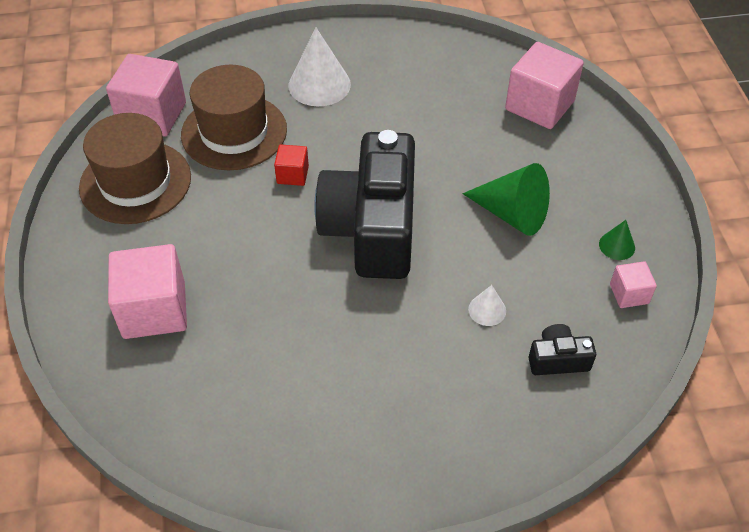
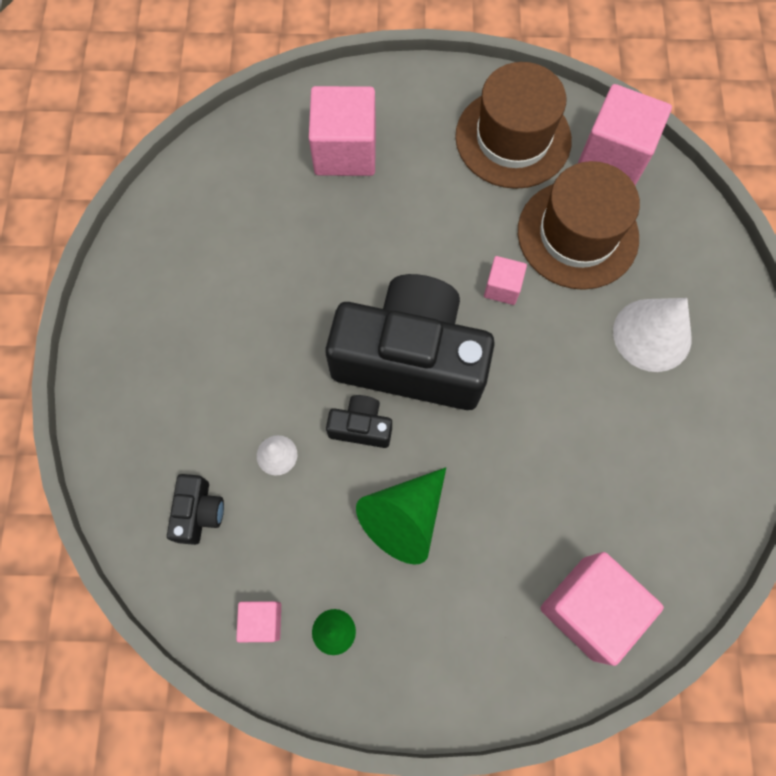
camera: 100 degrees right, 20 degrees up
red cube [274,144,309,186] -> pink cube [484,256,527,305]
none -> black camera [326,395,392,448]

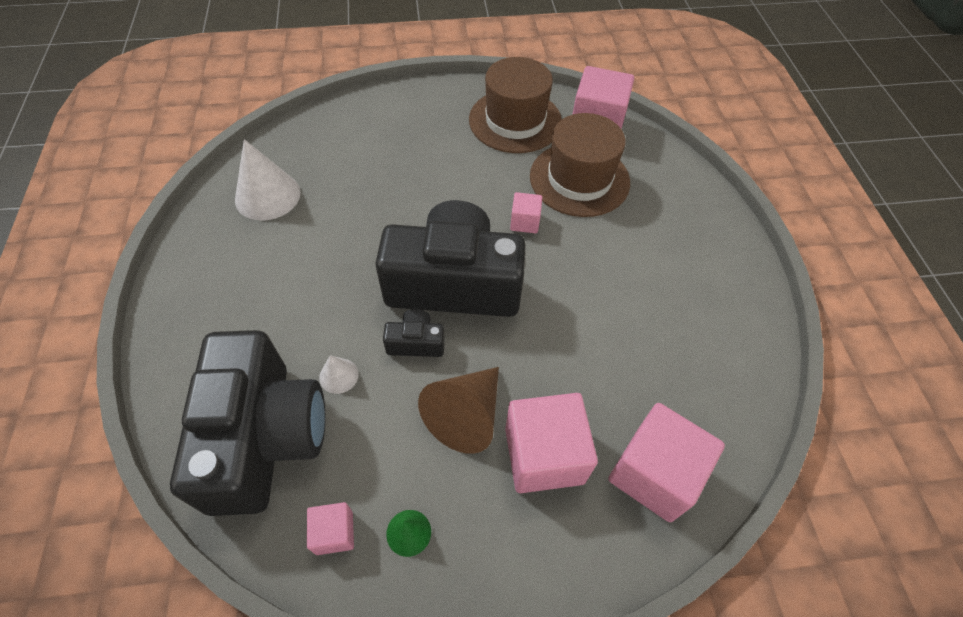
camera: 10 degrees left, 15 degrees down
black camera [167,474,224,545] -> black camera [170,330,325,516], size x2.46
pink cube [309,86,376,176] -> pink cube moved to [505,393,598,493]
green cone [356,467,446,565] -> brown cone [418,367,499,454]
white cone [613,298,692,372] -> white cone moved to [235,139,301,221]

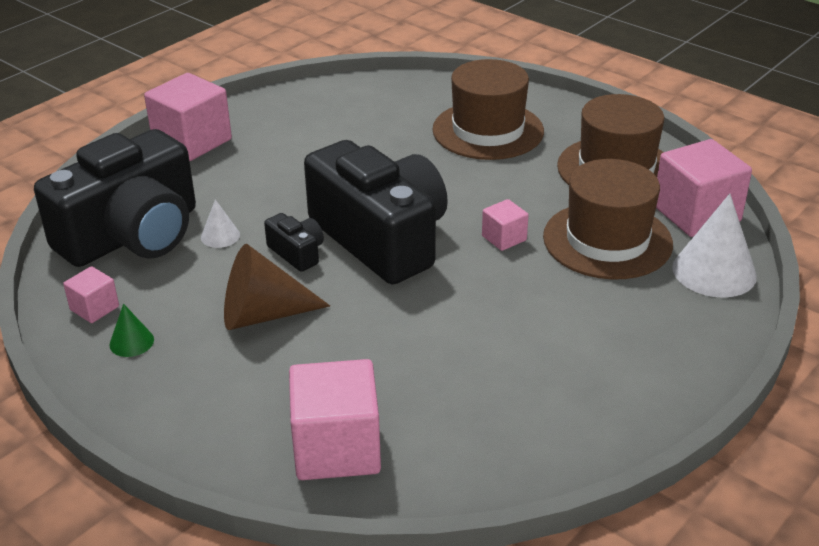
camera: 50 degrees right, 20 degrees down
white cone [235,139,301,221] -> white cone moved to [672,194,757,298]
pink cube [505,393,598,493] -> pink cube moved to [144,73,232,161]
none -> brown hat [432,59,544,160]

